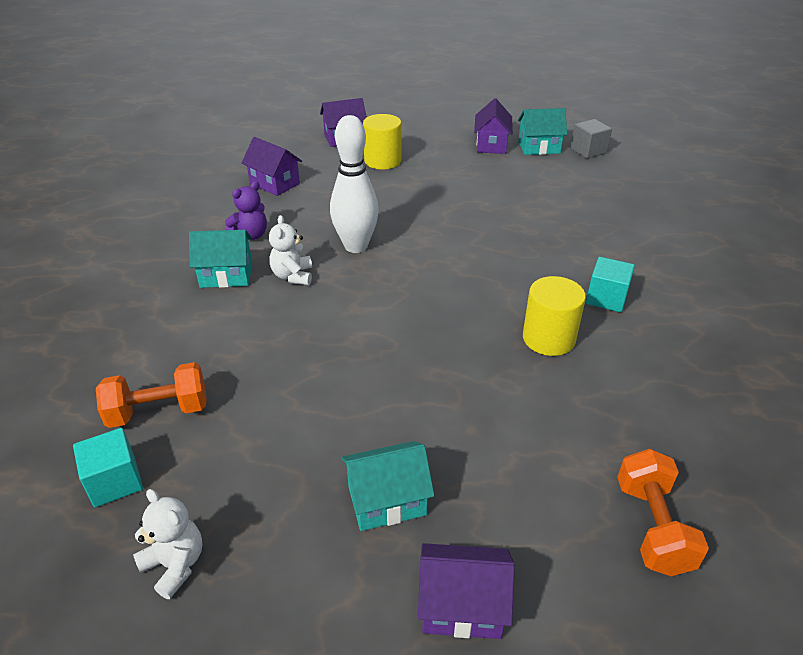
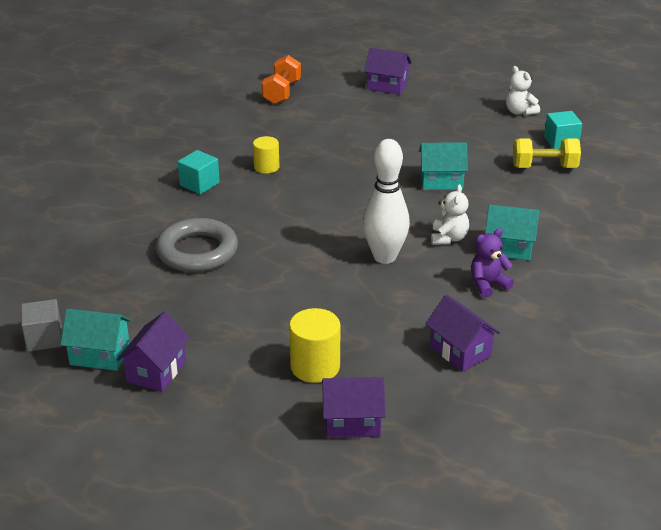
camera: 165 degrees left, 5 degrees down
orange dumbbell [96,362,207,428] -> yellow dumbbell [513,139,581,168]
turquoise house [341,441,435,531] -> turquoise house moved to [419,143,468,190]
yellow cylinder [523,276,586,356] -> yellow cylinder [253,136,279,174], size x0.66
none -> grey ring [156,218,238,272]

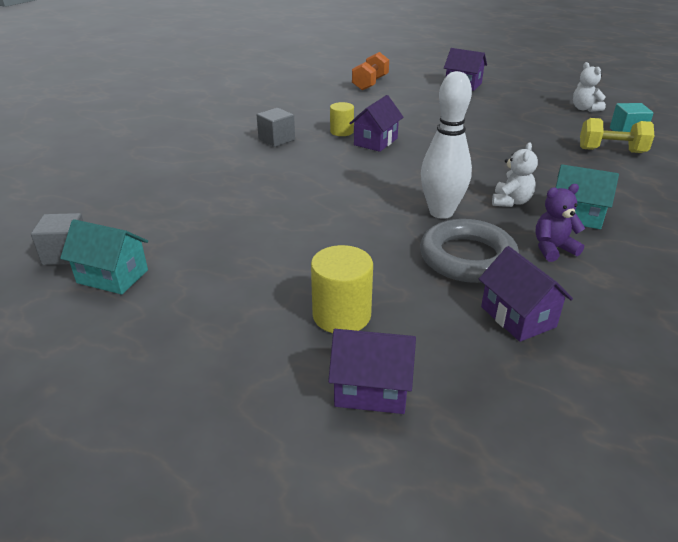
camera: 10 degrees right, 0 degrees up
purple house [117,312,190,392] -> purple house moved to [349,95,404,152]
grey ring [156,218,238,272] -> grey ring moved to [420,219,519,283]
turquoise cube [178,150,220,195] -> grey cube [257,108,295,147]
turquoise house [419,143,468,190] -> none

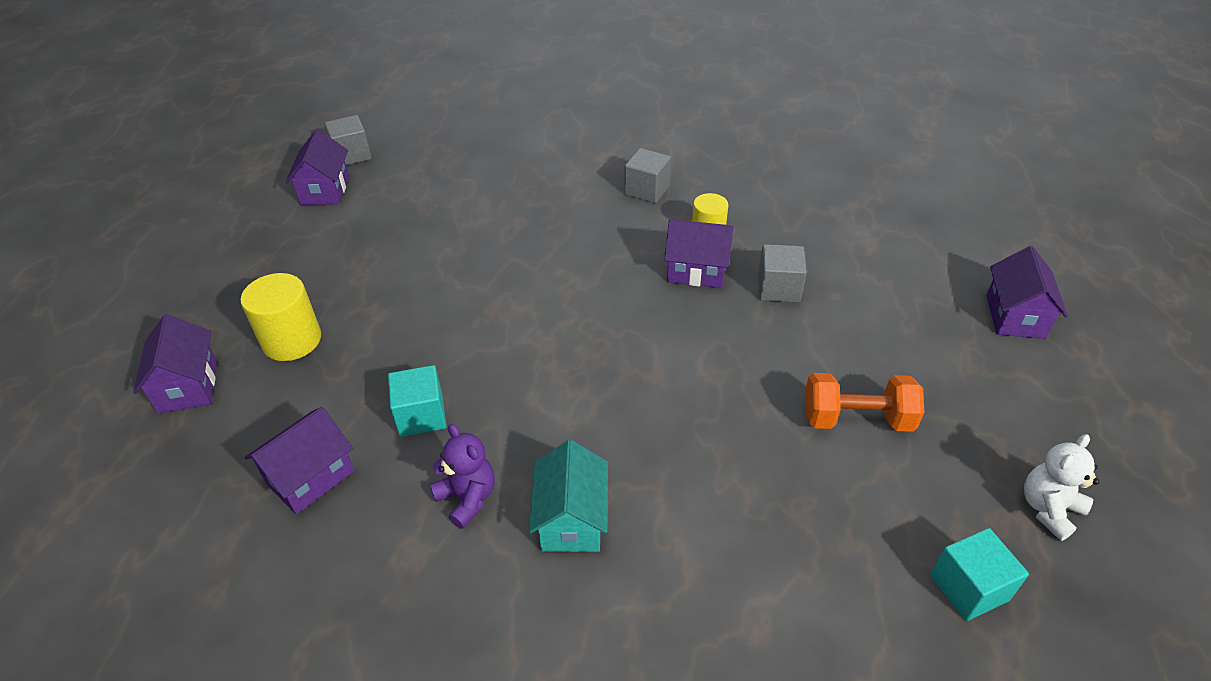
camera: 70 degrees right, 10 degrees up
turquoise house [60,219,148,295] -> purple house [285,129,349,205]
orange dumbbell [352,52,389,90] -> orange dumbbell moved to [805,373,924,432]
grey ring [420,219,519,283] -> turquoise cube [388,365,446,437]
white bowling pin [421,71,472,219] -> none
white teddy bear [492,142,538,207] -> none
yellow dumbbell [580,118,654,153] -> none
none -> grey cube [758,244,807,303]

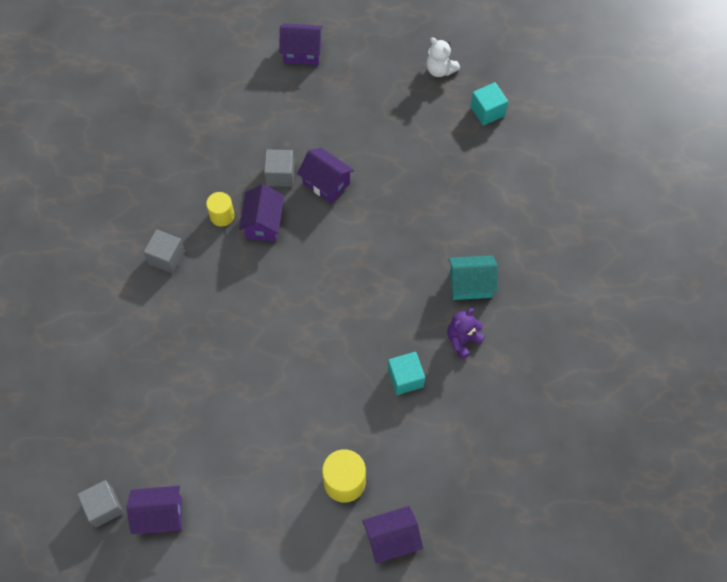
camera: 95 degrees left, 20 degrees up
purple house [245,407,355,514] -> purple house moved to [297,148,354,204]
orange dumbbell [805,373,924,432] -> none

